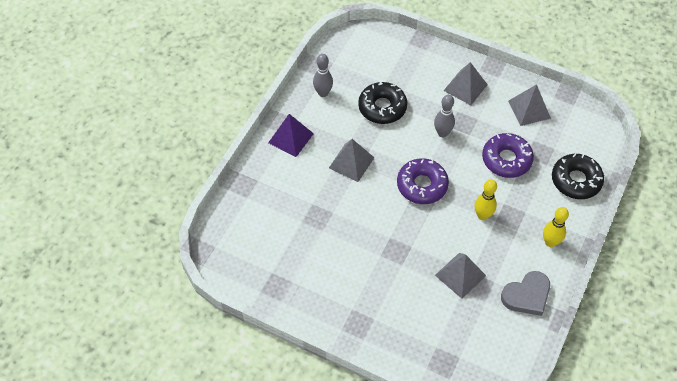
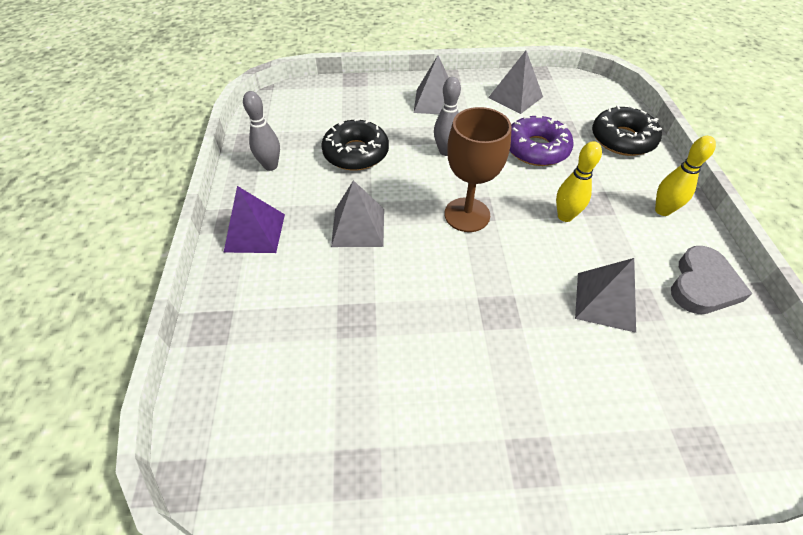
camera: 30 degrees left, 5 degrees down
purple donut [397,158,449,204] -> brown goblet [444,107,512,232]

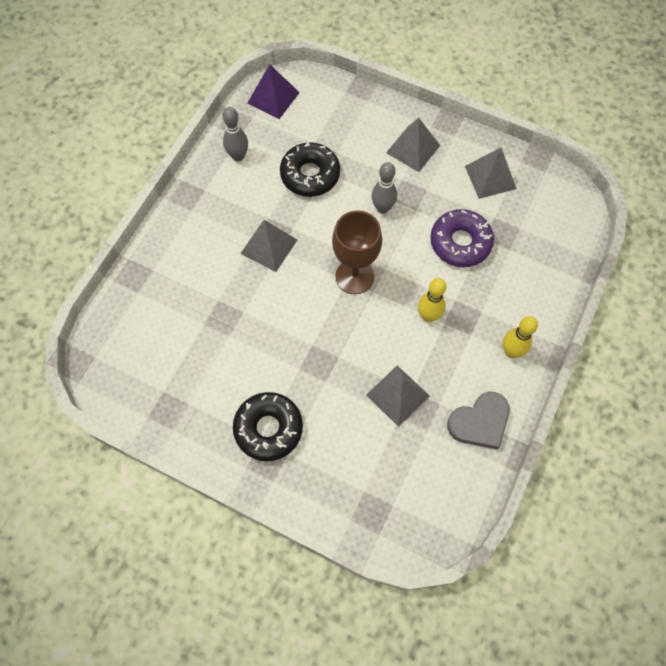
camera: 30 degrees right, 15 degrees up
purple pyramid [223,186,285,253] -> purple pyramid moved to [248,64,300,119]
black donut [592,105,662,156] -> black donut moved to [233,392,303,461]

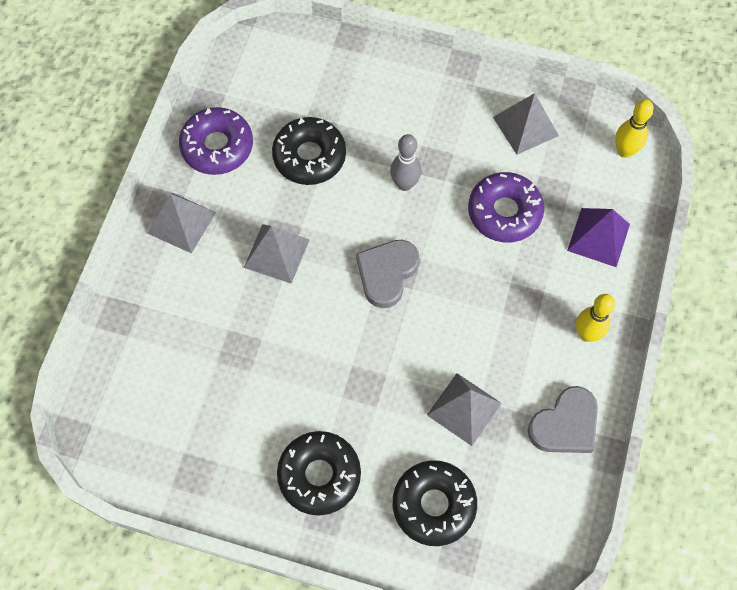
camera: 10 degrees left, 0 degrees up
grey bowling pin [222,107,248,161] -> purple donut [179,107,253,175]
purple pyramid [248,64,300,119] -> purple pyramid moved to [567,208,630,267]
brown goblet [332,210,382,294] -> grey heart [356,240,420,308]
grey pyramid [386,118,440,172] -> grey pyramid moved to [147,193,216,254]
yellow bowling pin [418,278,446,322] -> yellow bowling pin moved to [615,99,654,158]
none -> black donut [393,460,477,546]

